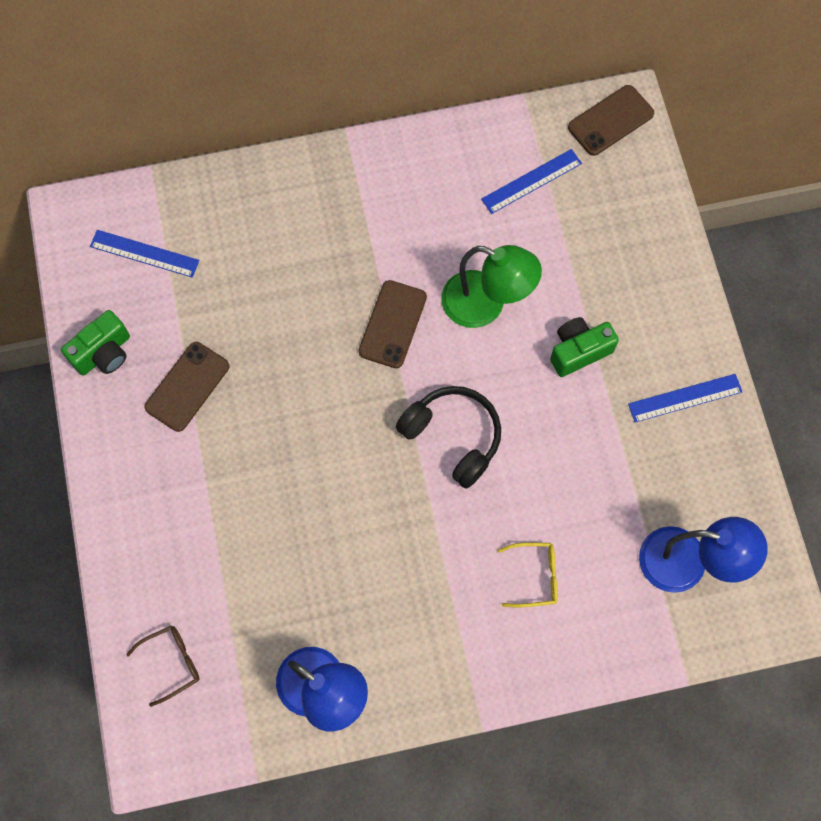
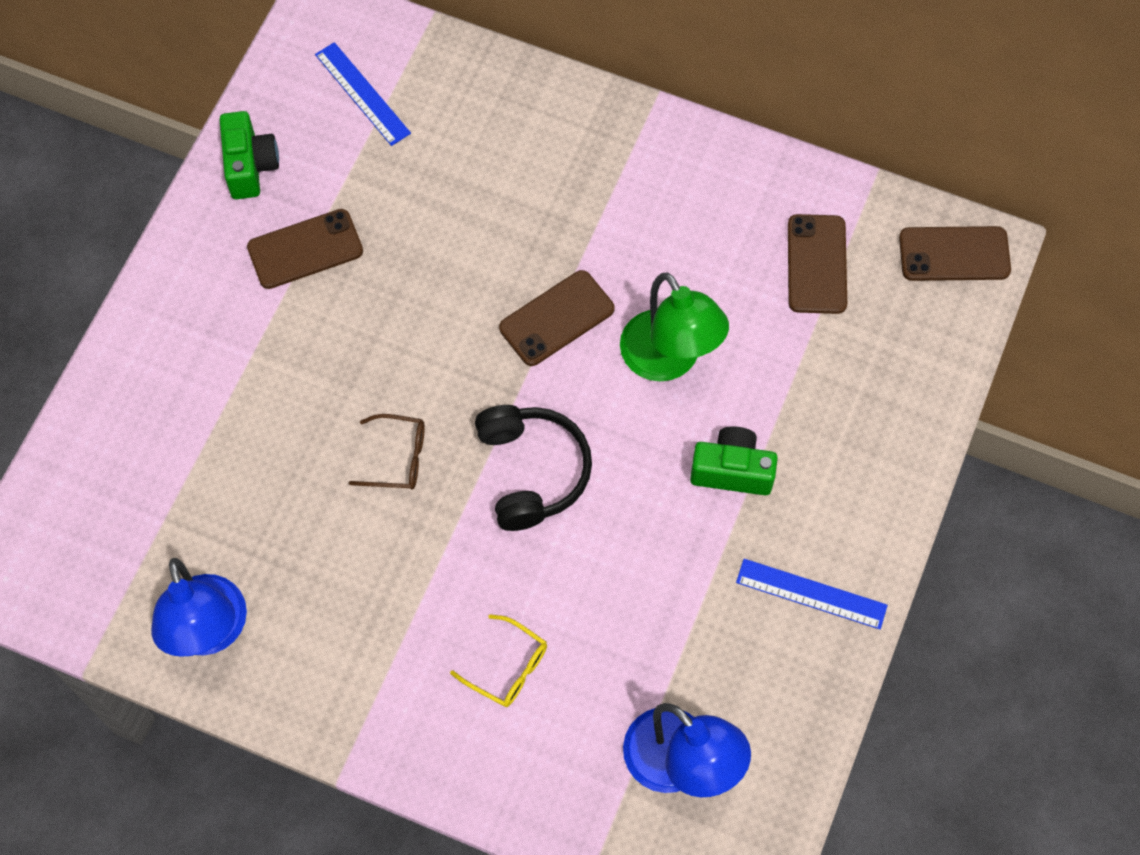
camera: 35 degrees right, 5 degrees down
green camera [61,310,130,375] -> green camera turned 90 degrees counterclockwise [220,111,279,199]
brown glasses [126,625,199,707] -> brown glasses moved to [349,414,425,490]
blue ruler [481,149,582,214] -> brown phone [788,214,847,314]

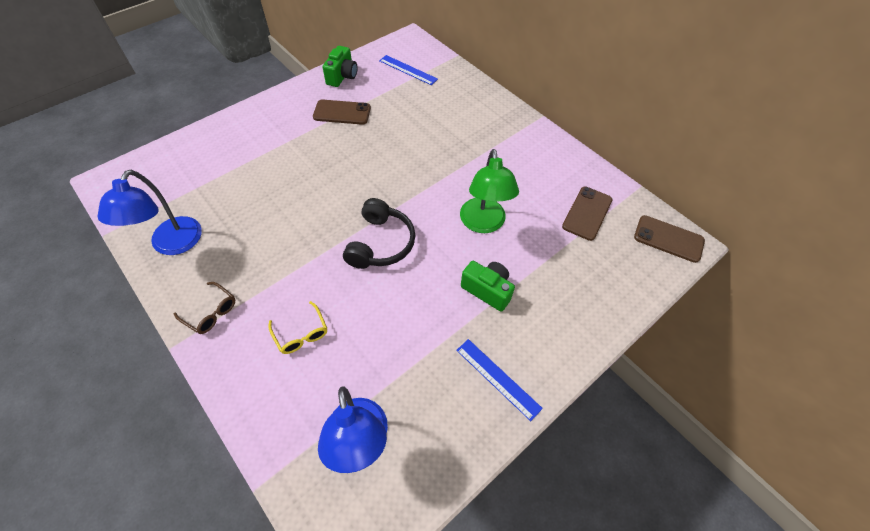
camera: 25 degrees right, 10 degrees down
blue ruler [315,42,411,146] -> blue ruler turned 45 degrees counterclockwise [379,55,438,85]
brown glasses [349,414,425,490] -> brown glasses moved to [174,282,235,334]
brown phone [499,270,614,366] -> none

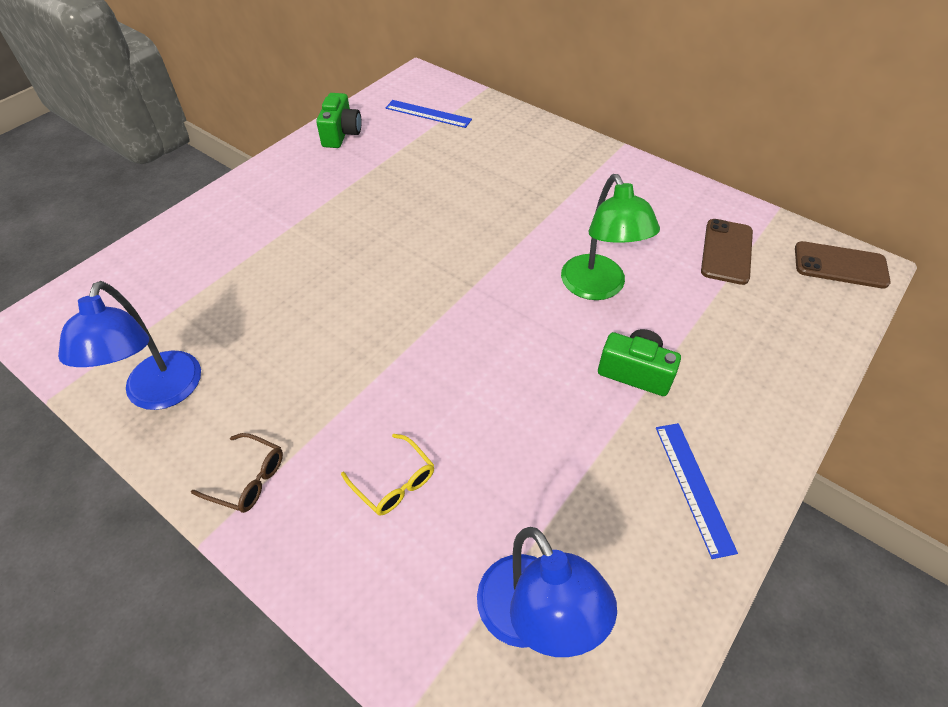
camera: 10 degrees left, 5 degrees down
brown phone [313,99,371,125] -> none
black headphones [343,198,415,269] -> none
blue ruler [456,339,543,421] -> blue ruler turned 45 degrees clockwise [656,423,738,559]

